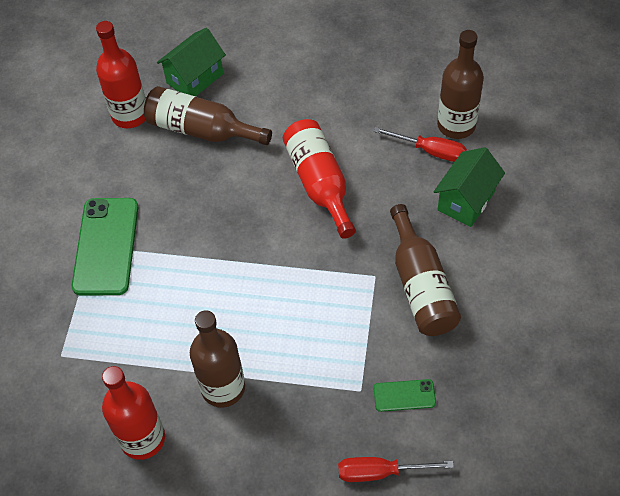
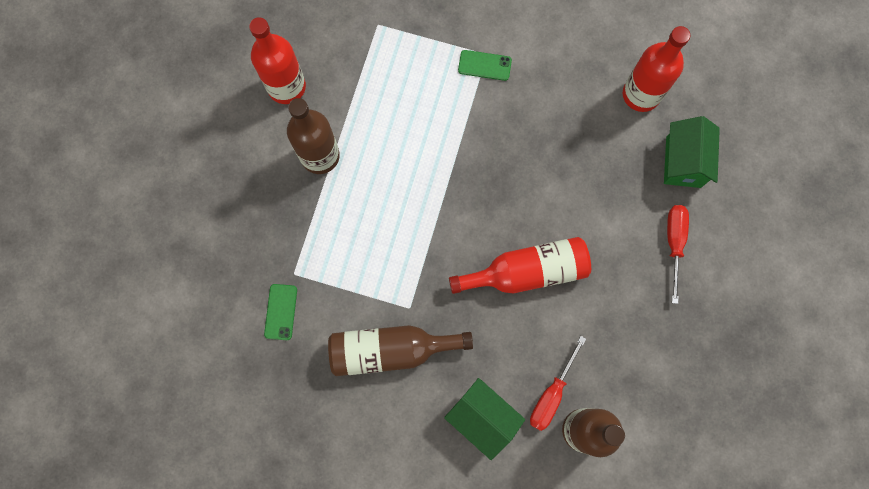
camera: 95 degrees right, 20 degrees up
green phone [72,198,138,295] -> green phone [458,50,512,81], size x0.49
brown bottle [144,86,272,145] -> none
green house [157,28,226,96] -> green house turned 45 degrees clockwise [664,116,720,188]
red screwdriver [338,457,454,482] -> red screwdriver moved to [667,205,689,304]

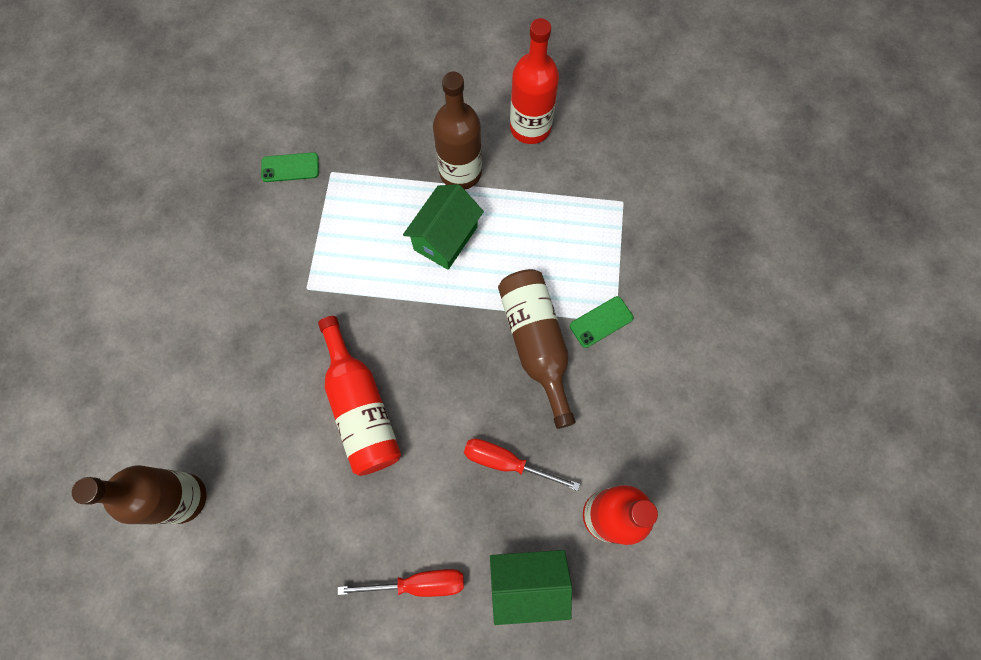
camera: 80 degrees right, 5 degrees down
brown bottle [328,325,473,376] -> brown bottle moved to [498,269,576,429]
green house [444,378,525,460] -> green house moved to [403,184,484,270]
green phone [458,50,512,81] -> green phone turned 60 degrees clockwise [570,296,634,348]
red screwdriver [530,336,586,431] -> red screwdriver moved to [464,439,580,491]

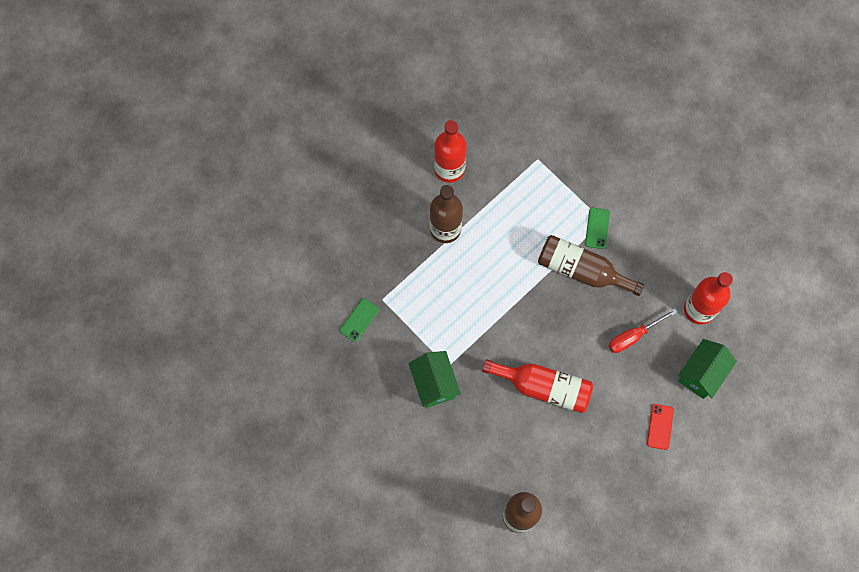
camera: 50 degrees left, 0 degrees up
red screwdriver [338,569,464,597] -> red phone [647,404,674,450]
green house [403,184,484,270] -> green house moved to [408,351,461,408]

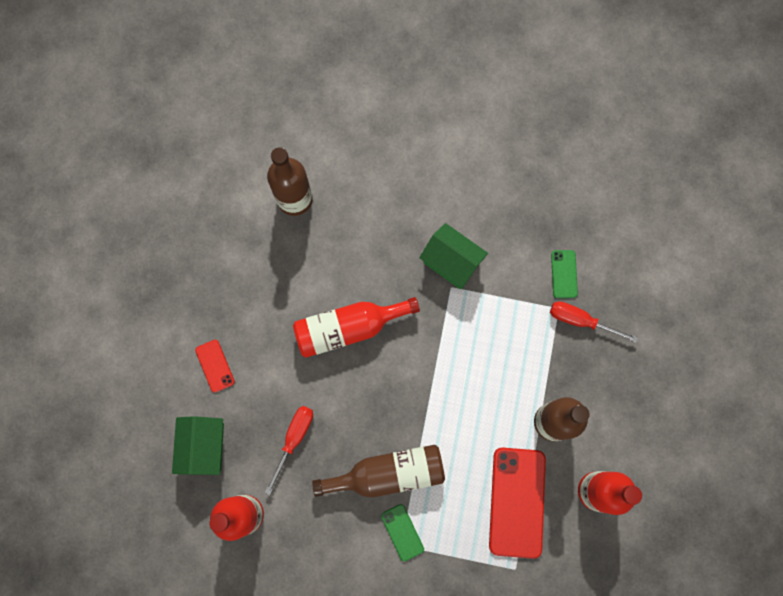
camera: 145 degrees right, 5 degrees up
none -> red phone [489,448,546,559]
none -> red screwdriver [550,301,638,343]

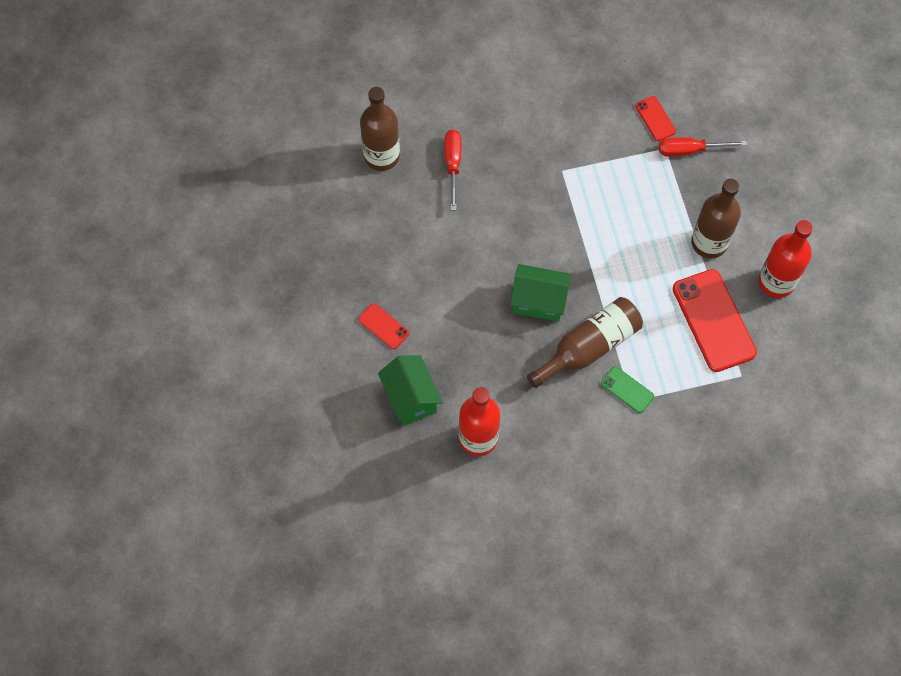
camera: 25 degrees left, 10 degrees down
red screwdriver [264,406,313,495] -> red screwdriver moved to [445,130,461,210]
red bottle [293,297,420,358] -> none
green house [419,223,488,289] -> green house moved to [510,264,571,322]
green phone [551,250,578,298] -> red phone [635,96,676,141]

